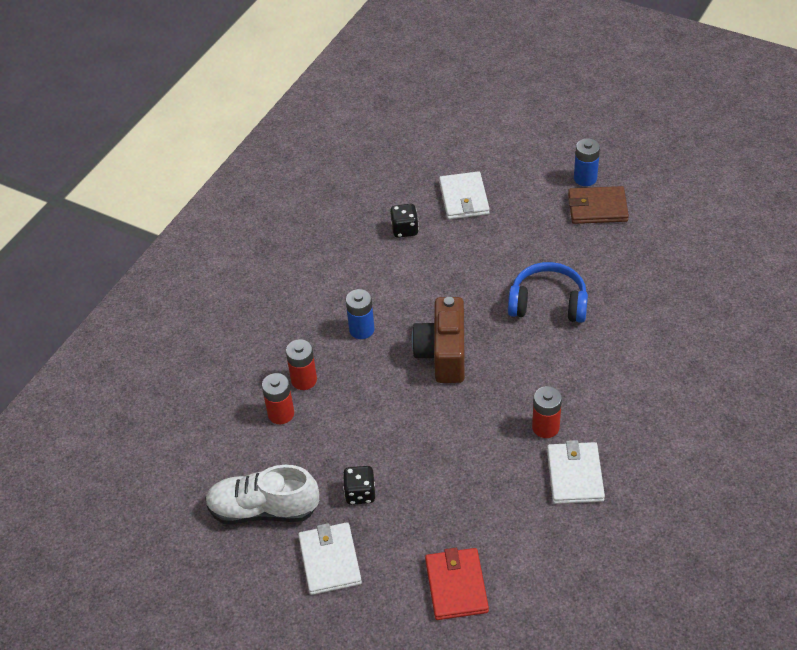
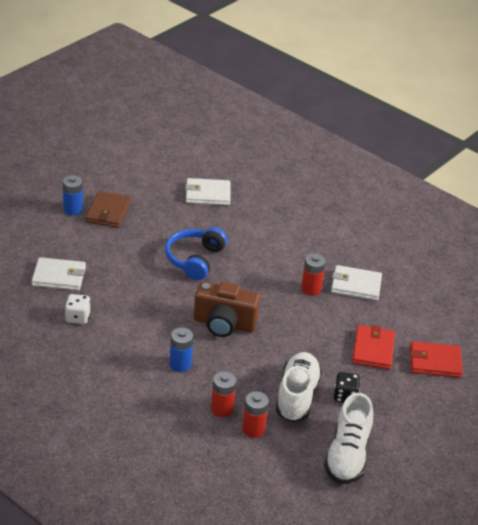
camera: 85 degrees left, 10 degrees down
white wallet [298,522,362,595] -> white wallet moved to [185,178,230,205]
black dice [390,204,419,238] -> white dice [65,294,91,324]
none -> white shoe [276,352,322,422]
none -> red wallet [352,325,395,370]

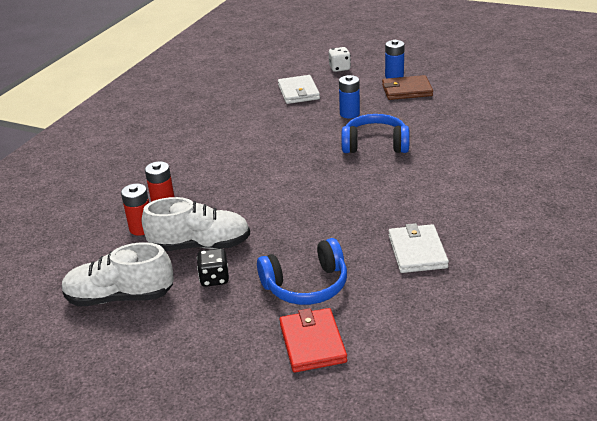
camera: 80 degrees right, 5 degrees down
white dice [65,294,91,324] -> white dice moved to [329,47,351,72]
blue battery [169,327,193,372] -> blue battery moved to [339,75,360,119]
white wallet [185,178,230,205] -> none
brown camera [194,281,261,337] -> none
red battery [301,253,326,295] -> none
red wallet [352,325,395,370] -> blue headphones [257,238,347,305]

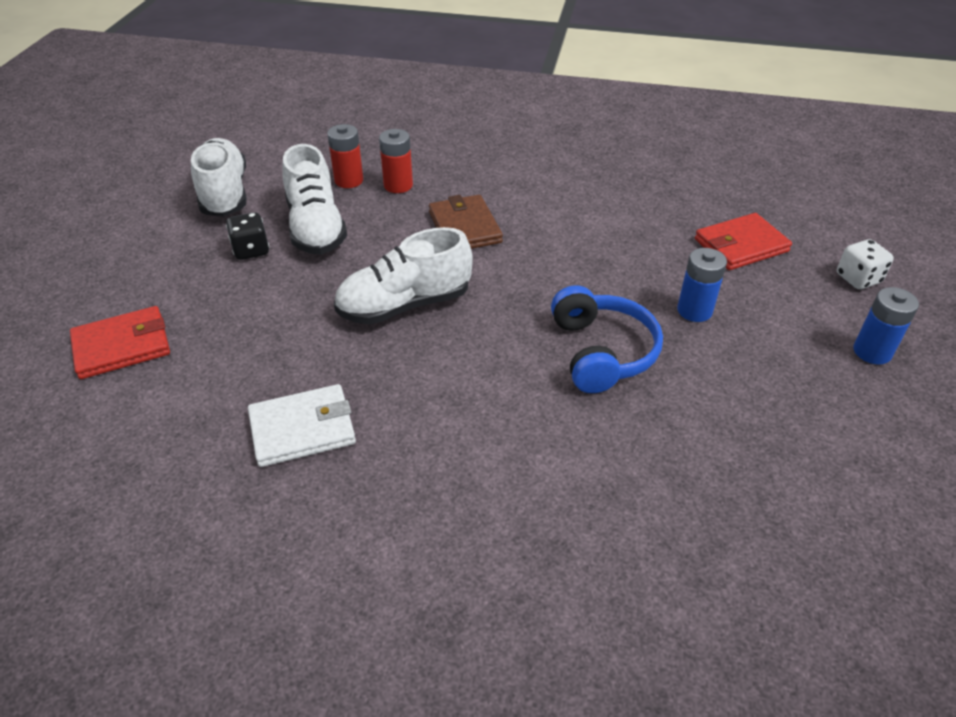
camera: 75 degrees right, 10 degrees up
blue headphones [257,238,347,305] -> none
white wallet [278,75,320,104] -> red wallet [695,213,792,270]
brown wallet [382,75,433,100] -> brown wallet moved to [429,195,503,249]
none -> white shoe [334,227,473,325]

